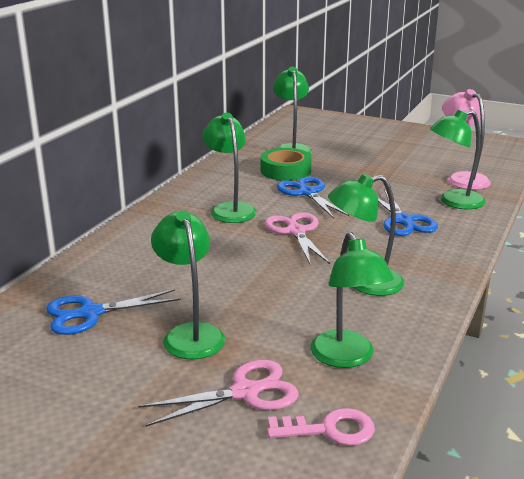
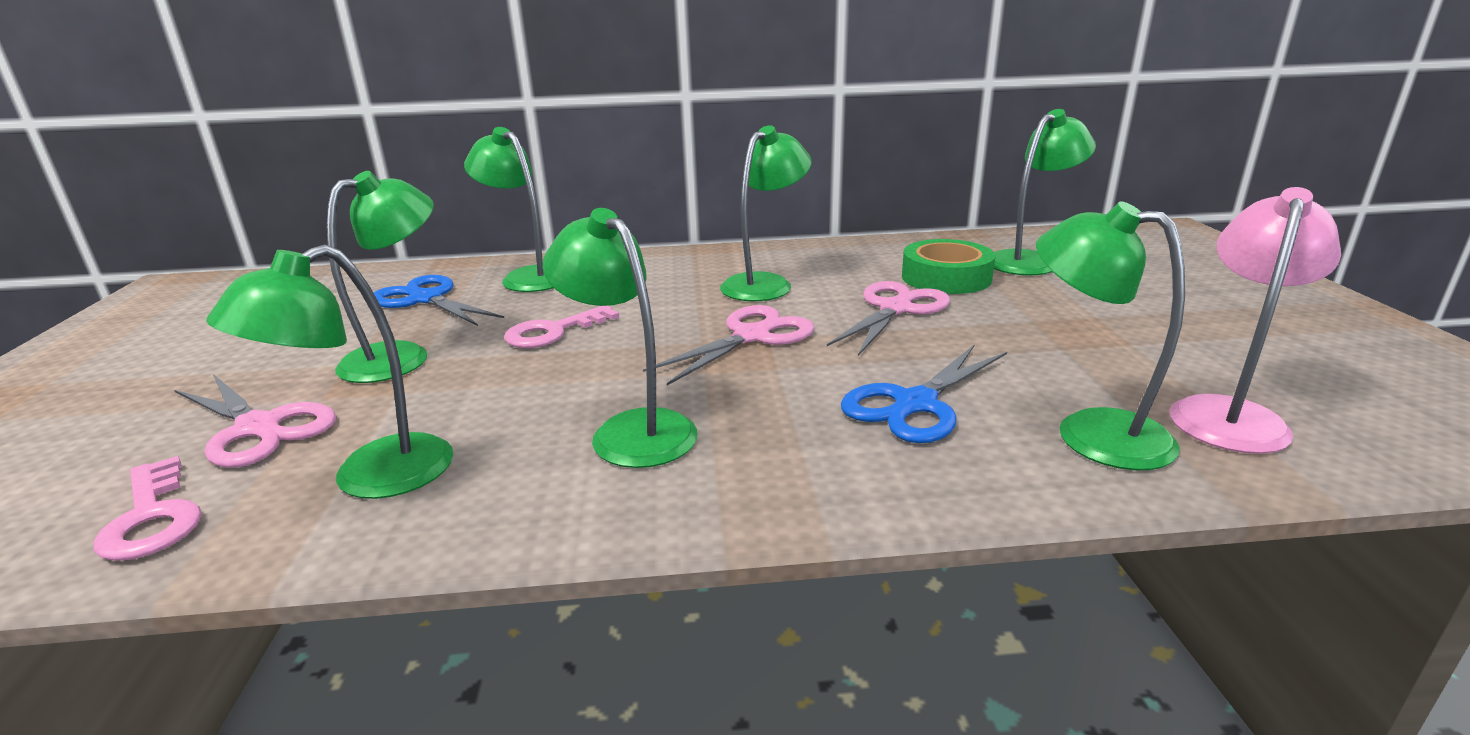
camera: 60 degrees right, 0 degrees up
blue scissors [277,177,350,218] -> pink scissors [827,281,950,356]
none -> green lamp [464,127,554,292]
none -> pink key [504,306,619,348]

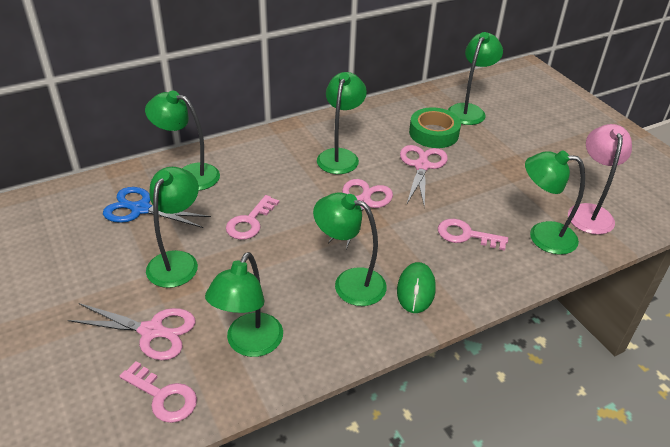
camera: 25 degrees left, 15 degrees up
blue scissors [841,345,1007,443] -> pink key [438,219,508,251]
none -> green mouse [397,262,436,313]

